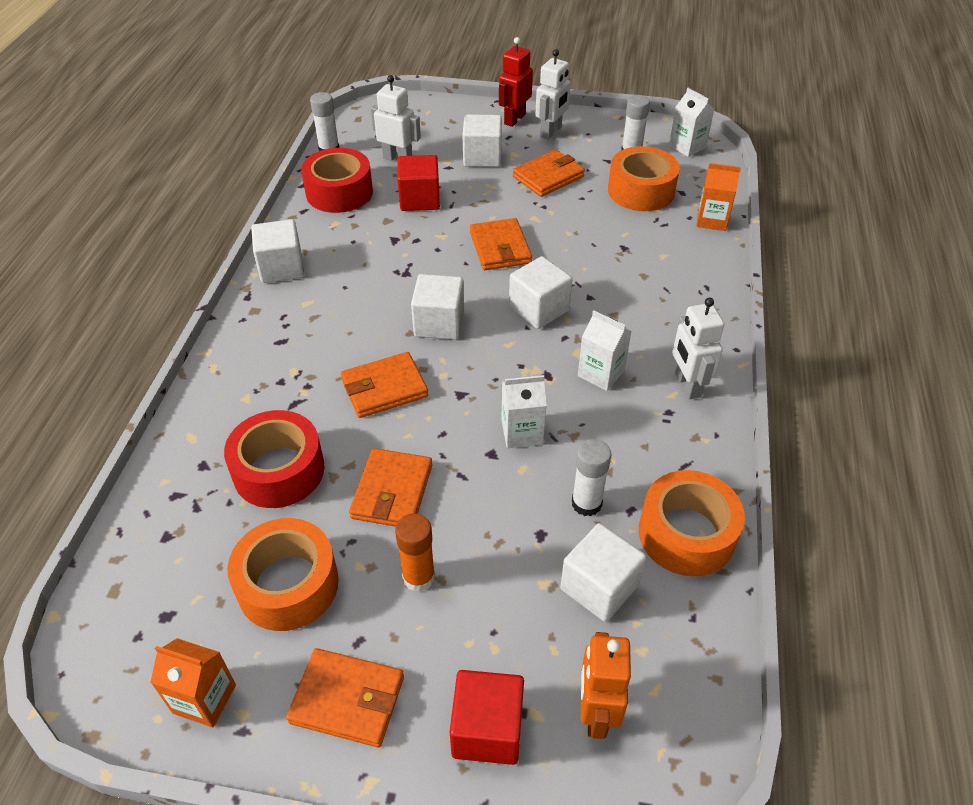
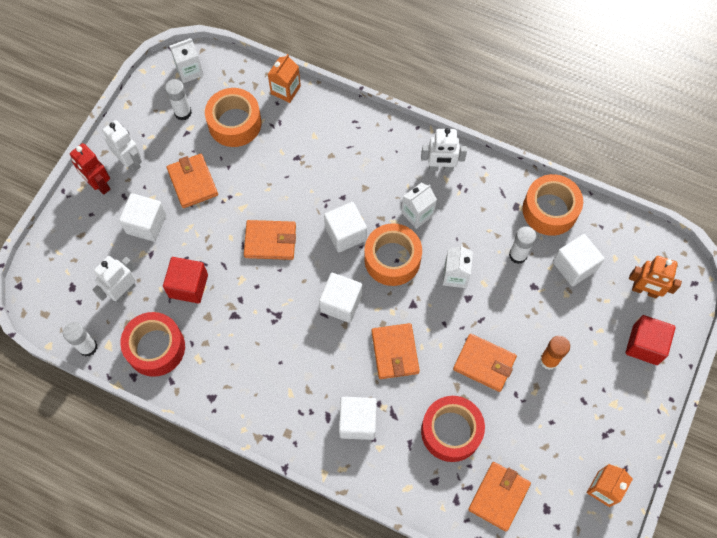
camera: 75 degrees left, 20 degrees up
orange tape [228,518,339,631] -> orange tape moved to [364,223,422,286]
white cube [251,219,304,283] -> white cube moved to [339,397,377,440]
orange wallet [286,648,404,747] -> orange wallet moved to [468,462,531,531]

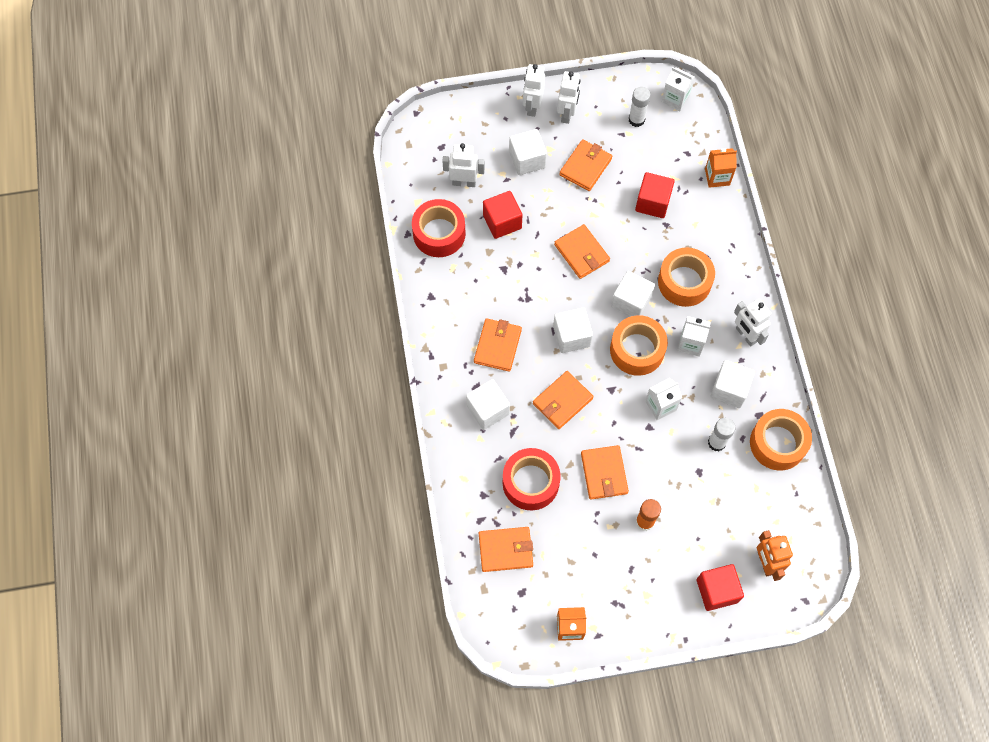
camera: 55 degrees right, 0 degrees up
white glue stick [63,322,98,356] -> none
red robot [70,143,110,195] -> white robot [523,64,545,117]
orange tape [205,88,261,147] -> orange tape moved to [658,248,715,307]
white cube [553,234,604,286] -> white cube moved to [710,360,755,408]
none -> orange wallet [474,318,522,372]
none -> red cube [635,172,675,218]

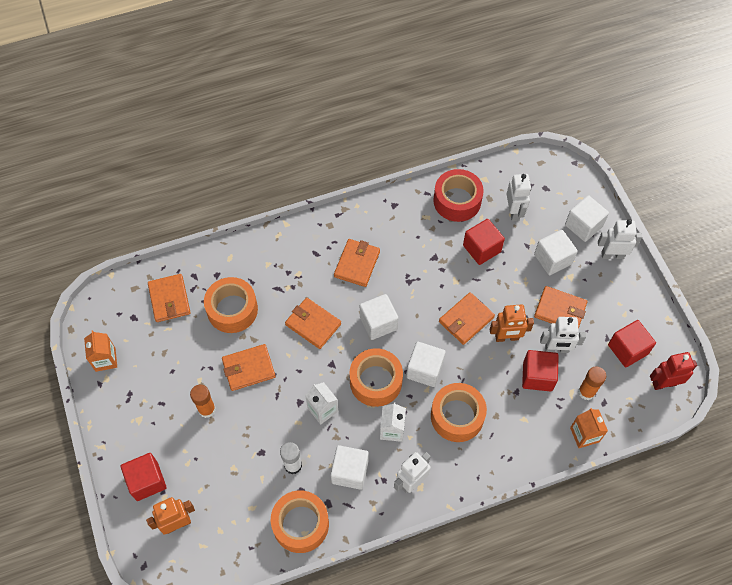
camera: 80 degrees right, 5 degrees down
white cube [466,379,510,430] -> white cube moved to [565,195,609,242]
orange wallet [474,318,522,372] -> orange wallet turned 75 degrees counterclockwise [334,239,380,287]
red tape [503,448,561,510] -> orange tape [204,277,258,333]
white robot [557,71,580,124] -> white robot moved to [540,317,586,353]
white glue stick [629,87,651,127] -> red cube [608,320,656,367]
white carton [662,67,695,111] -> red robot [650,352,697,390]
none -> orange robot [490,304,534,342]
none -> orange glue stick [578,366,606,400]

